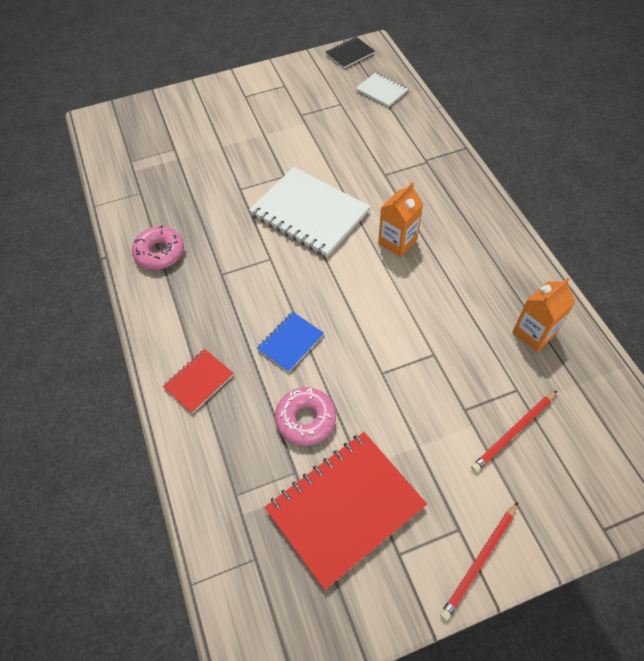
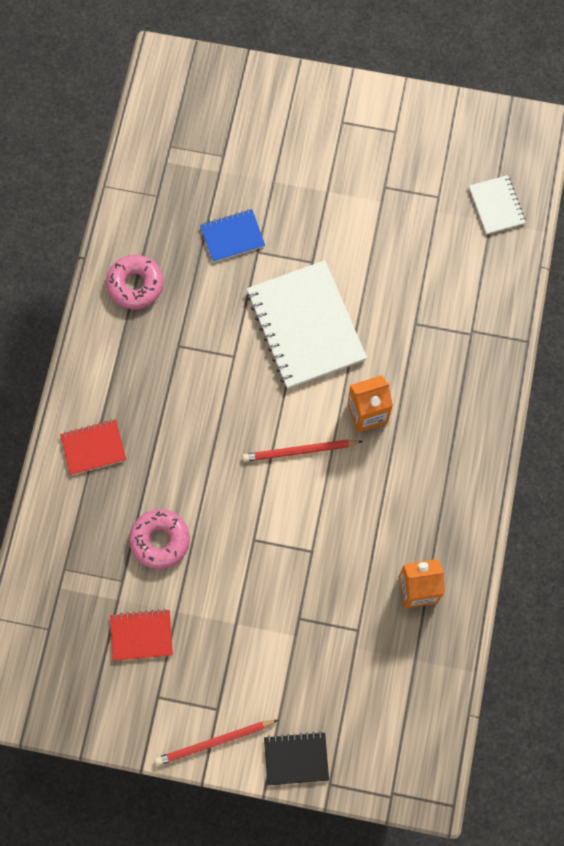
camera: 30 degrees right, 15 degrees up
blue notebook [257,312,324,372] -> blue notebook moved to [200,209,265,262]
red notebook [264,432,427,590] -> red notebook [110,609,173,661], size x0.50
black notebook [326,37,375,68] -> black notebook moved to [264,731,329,785]
red pencil [471,391,557,472] -> red pencil moved to [243,439,363,462]

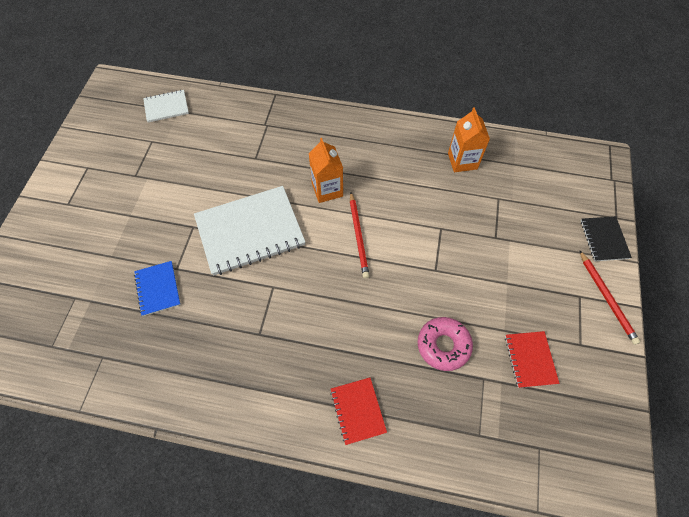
camera: 90 degrees left, 10 degrees down
pink donut [106,255,164,309] -> none

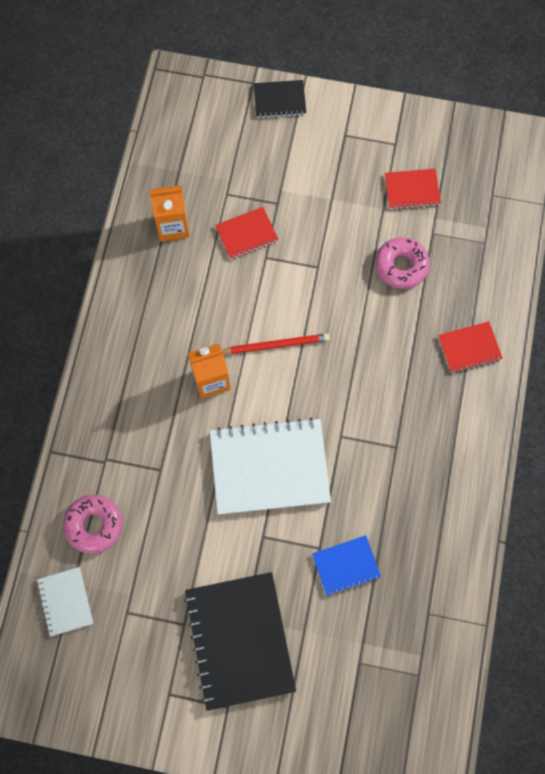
camera: 90 degrees left, 10 degrees up
white notebook [194,186,305,276] -> white notebook turned 75 degrees counterclockwise [210,417,331,515]
red pencil [579,250,640,345] -> none
none -> pink donut [63,495,123,554]
none -> black notebook [184,572,296,711]
none -> red notebook [215,207,278,259]

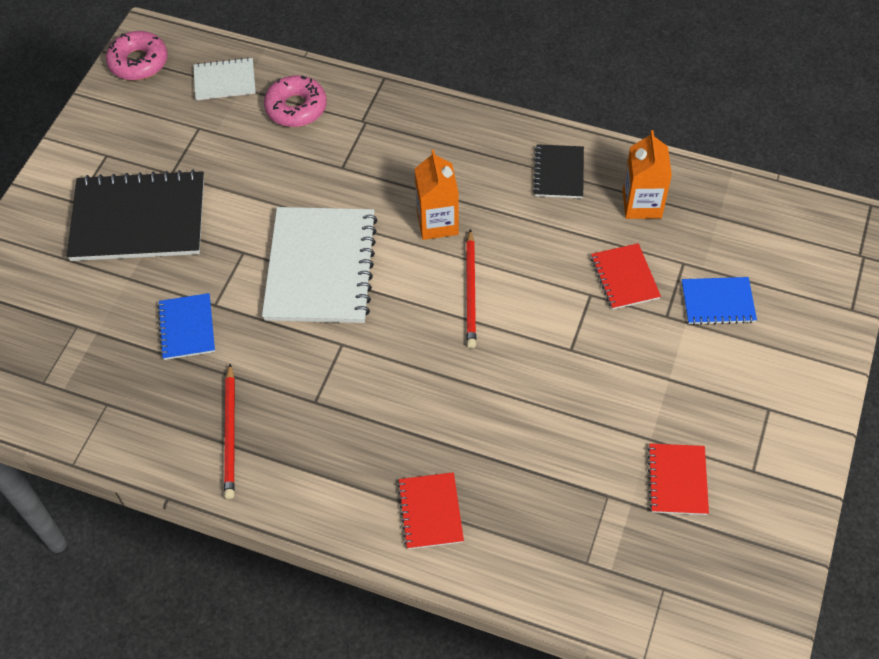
camera: 100 degrees right, 15 degrees down
black notebook [254,80,306,118] -> black notebook moved to [533,144,584,198]
pink donut [375,237,430,289] -> pink donut moved to [106,31,168,80]
none -> red pencil [224,364,235,499]
none -> blue notebook [682,277,757,325]

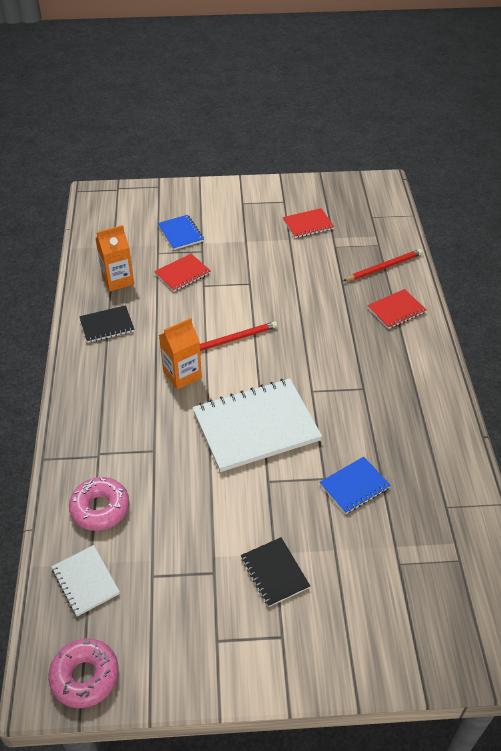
camera: 115 degrees left, 10 degrees down
black notebook [67,170,204,261] -> black notebook [241,537,310,607], size x0.50
red pencil [224,364,235,499] -> red pencil moved to [343,249,423,281]

